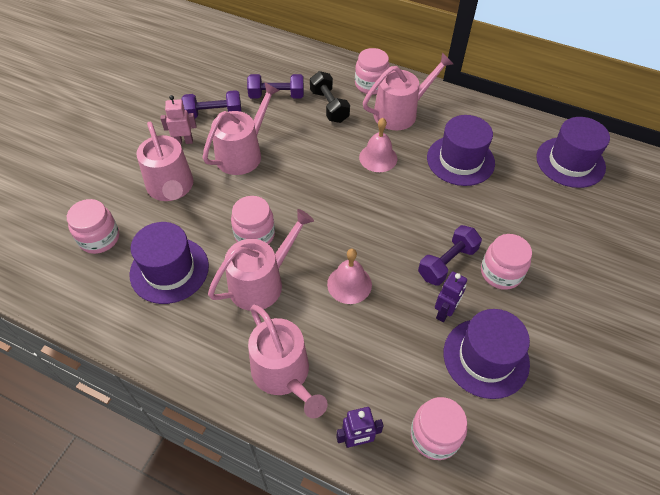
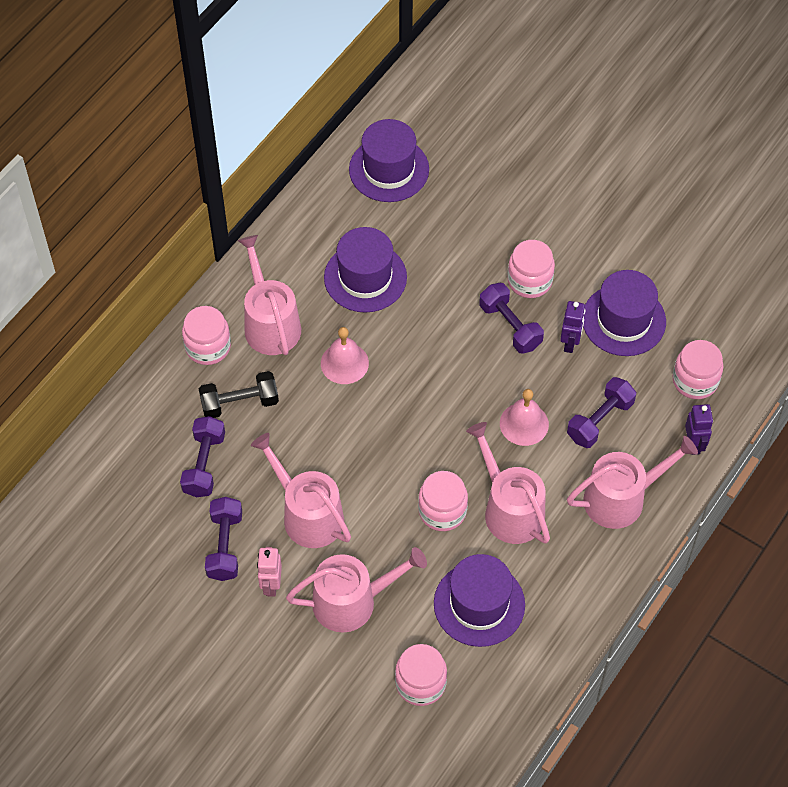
camera: 80 degrees left, 5 degrees up
purple robot [435,271,467,322] -> purple robot turned 60 degrees clockwise [560,301,585,353]
none -> purple dumbbell [567,377,636,448]

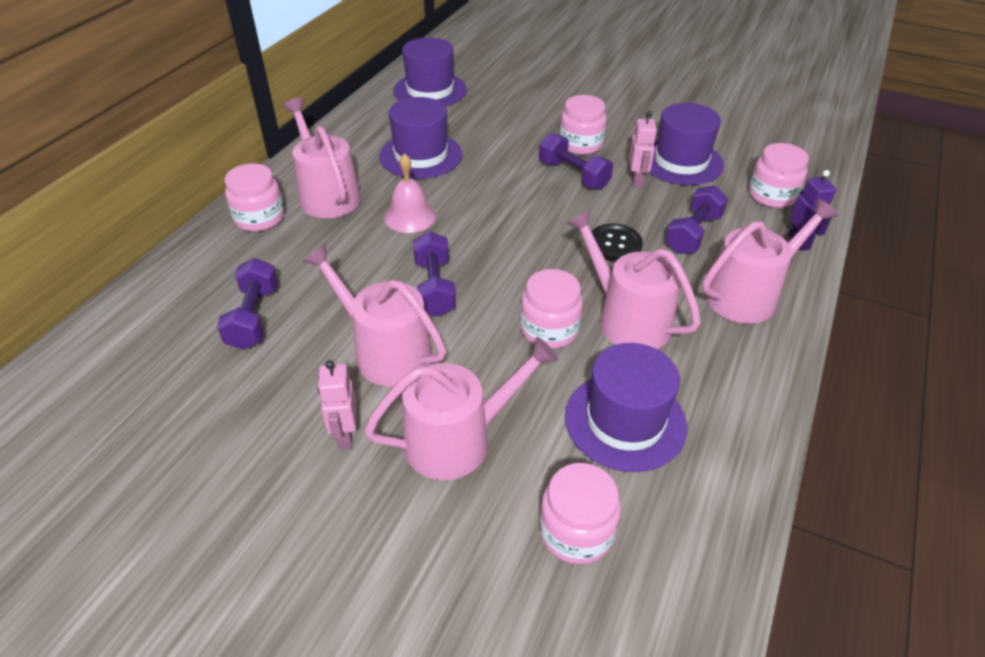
camera: 10 degrees left, 15 degrees down
black dumbbell [199,371,279,418] -> none
purple dumbbell [205,497,242,581] -> purple dumbbell moved to [413,231,456,317]
pink bell [500,389,549,446] -> black button [591,223,643,262]
purple robot [560,301,585,353] -> pink robot [629,111,657,188]

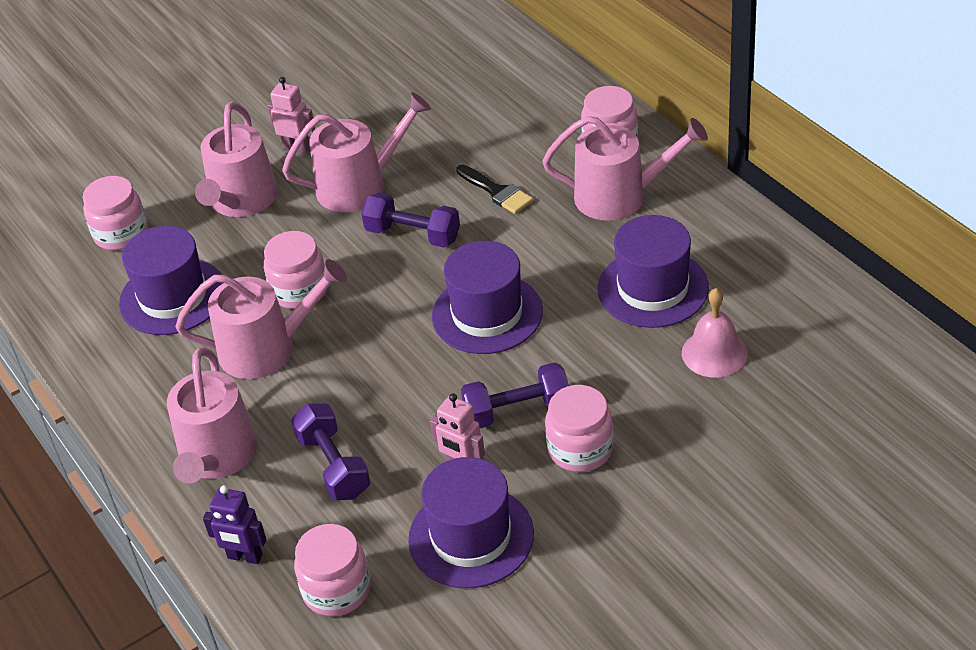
camera: 125 degrees right, 0 degrees up
purple dumbbell [217,258,278,350] -> none
pink bell [384,153,436,233] -> pink bell moved to [682,288,748,378]
purple hat [393,37,467,107] -> purple hat moved to [432,241,543,354]
black button [591,223,643,262] -> none
none -> black brush [456,164,533,214]

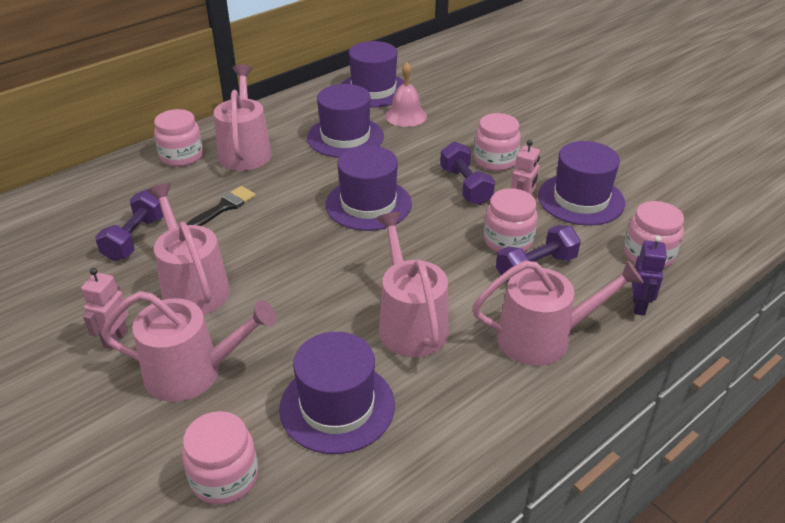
camera: 100 degrees left, 5 degrees down
pink jar [264,231,327,309] -> pink jar moved to [484,188,538,252]
purple dumbbell [362,192,460,247] -> purple dumbbell moved to [95,189,163,261]
none -> purple hat [341,41,404,107]

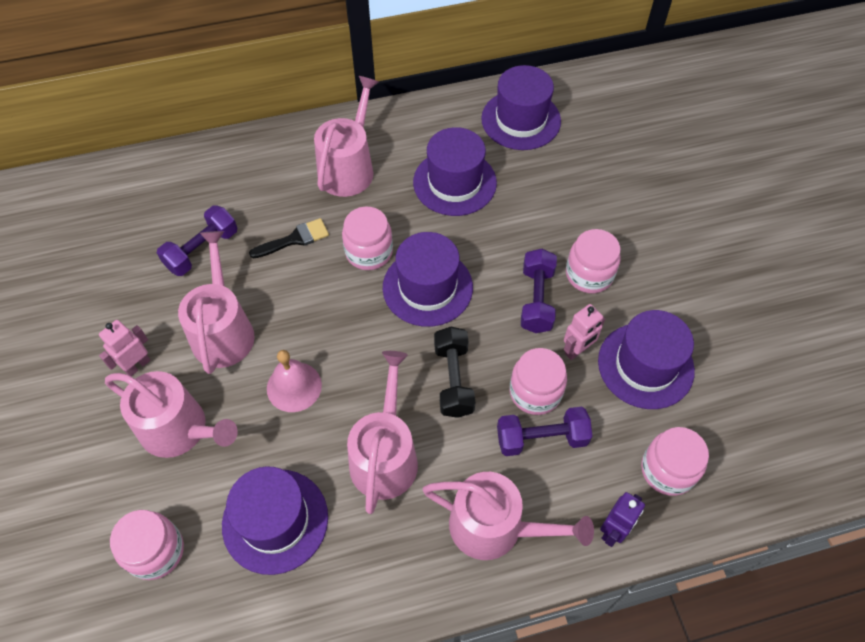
camera: 25 degrees right, 20 degrees up
pink jar [154,109,203,167] -> pink jar moved to [342,206,393,270]
pink bell [385,62,427,127] -> pink bell moved to [267,350,322,412]
none -> black dumbbell [434,327,475,418]

